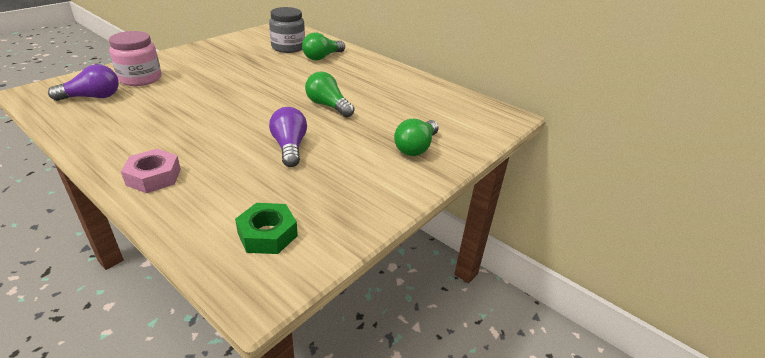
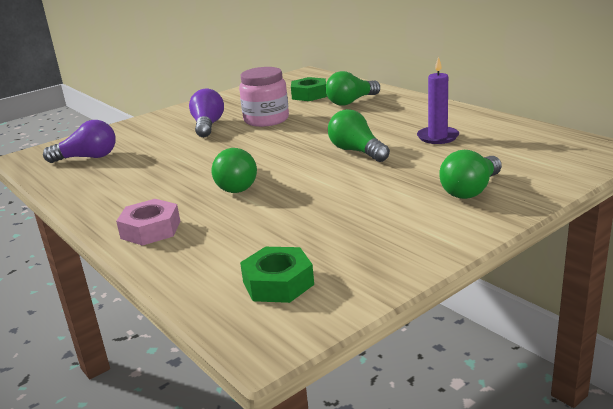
camera: 15 degrees right, 10 degrees down
pink jar [109,31,162,86] -> pink jar moved to [239,67,289,127]
grey jar [269,7,305,53] -> green nut [291,77,327,101]
purple light bulb [269,107,307,167] -> purple light bulb moved to [189,89,224,137]
none -> green light bulb [212,148,257,193]
none -> purple candle [417,56,459,144]

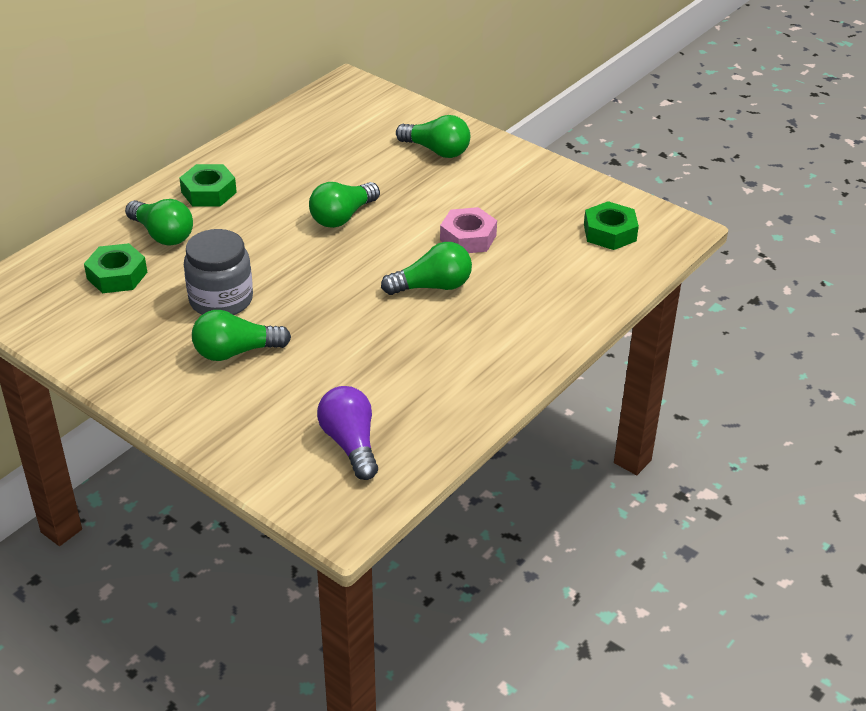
camera: 105 degrees left, 15 degrees up
pink nut [116,199,180,246] -> pink nut moved to [440,207,497,253]
purple light bulb [189,89,224,137] -> green light bulb [192,310,291,361]
pink jar [239,67,289,127] -> grey jar [184,229,253,315]
purple candle [417,56,459,144] -> none
none -> green nut [179,164,237,206]

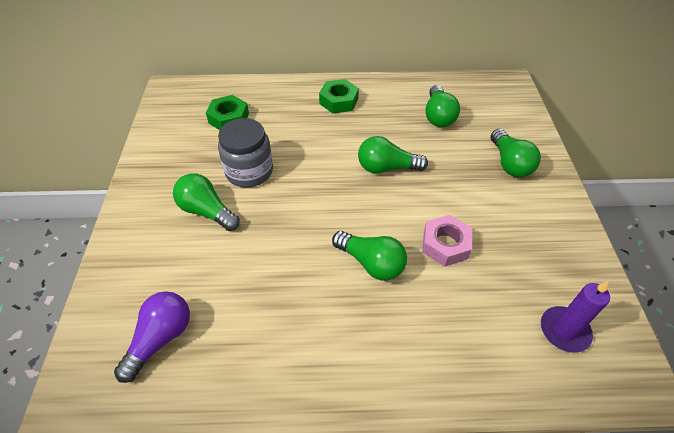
camera: 50 degrees right, 10 degrees up
green light bulb [125,199,193,246] -> green light bulb moved to [425,85,460,127]
green nut [584,201,639,250] -> purple candle [541,280,610,353]

